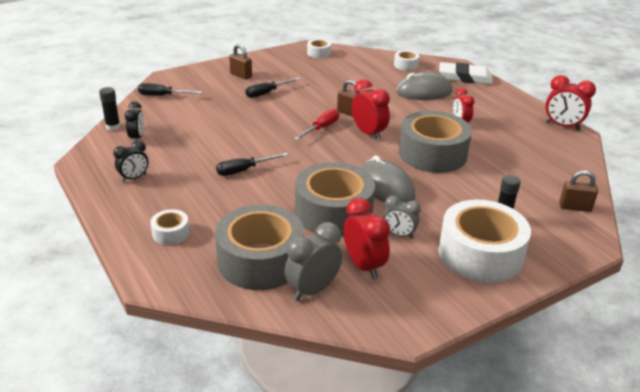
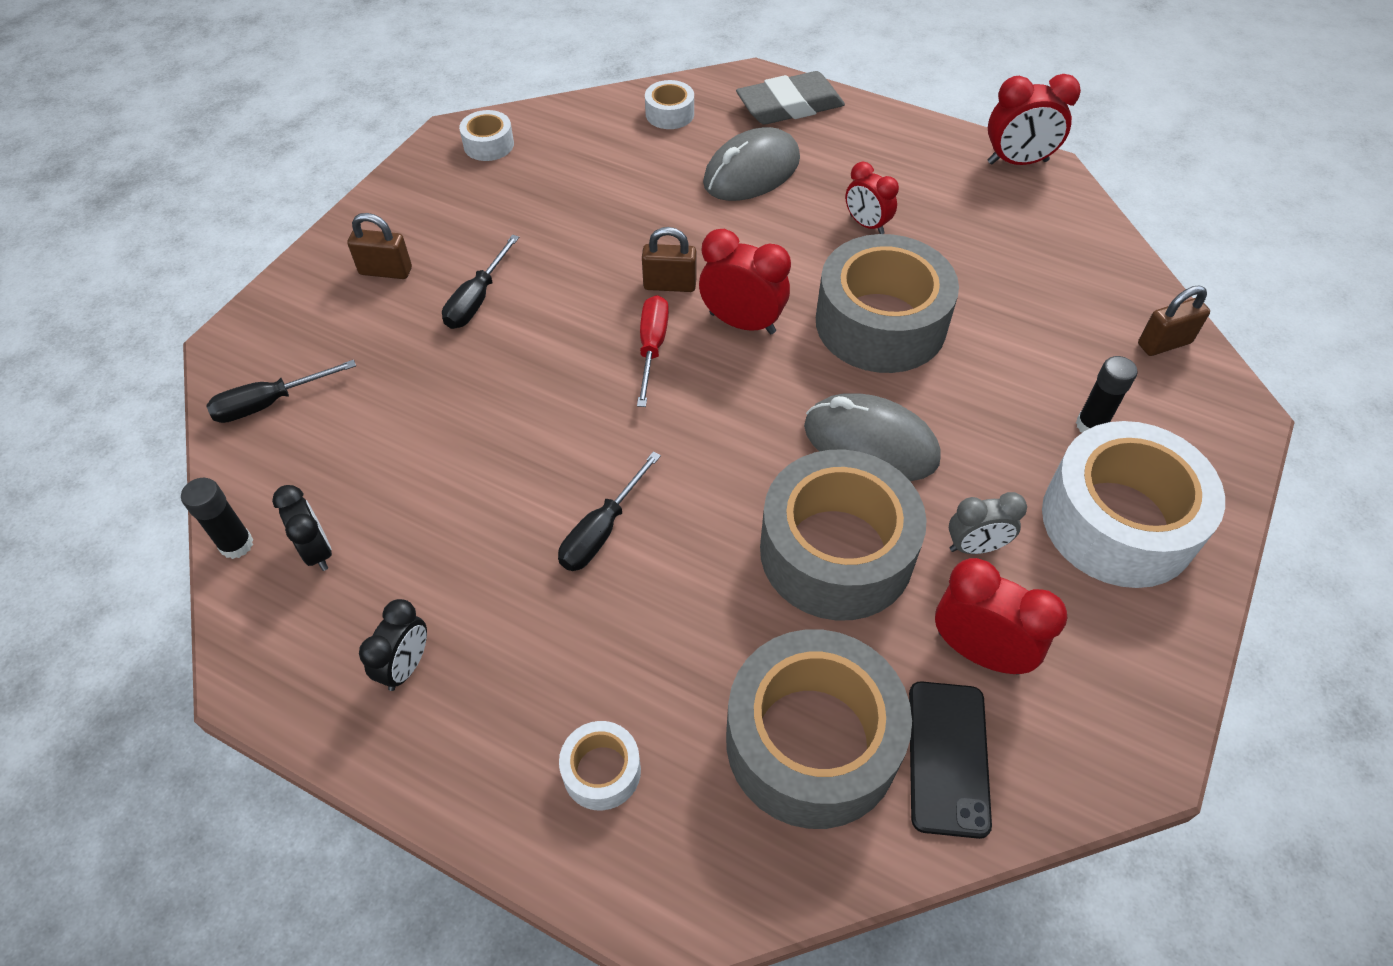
camera: 30 degrees left, 20 degrees up
grey clock [284,222,342,301] -> black phone [909,681,992,839]
white eraser [439,62,492,84] -> grey eraser [736,71,845,125]

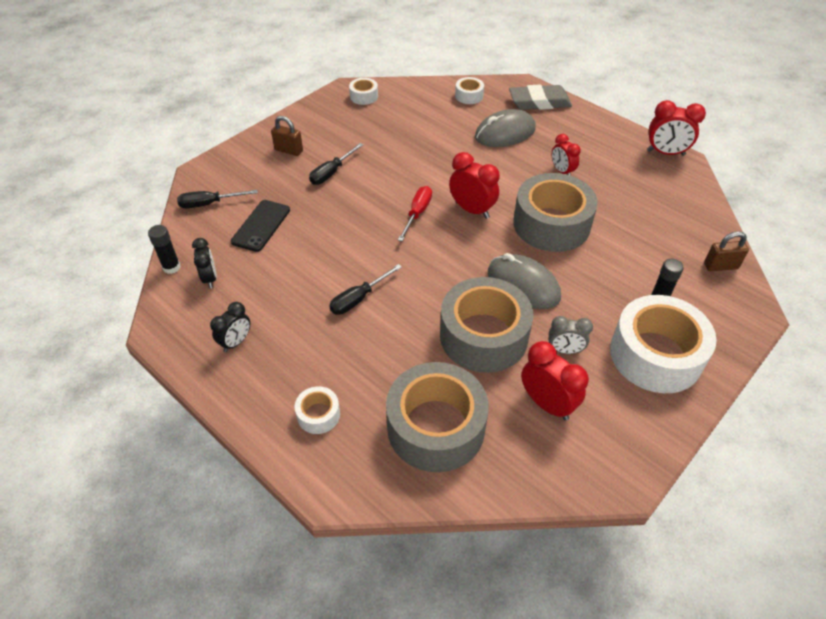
camera: 15 degrees right, 5 degrees down
brown padlock [642,227,696,292] -> none
black phone [909,681,992,839] -> black phone moved to [231,200,290,252]

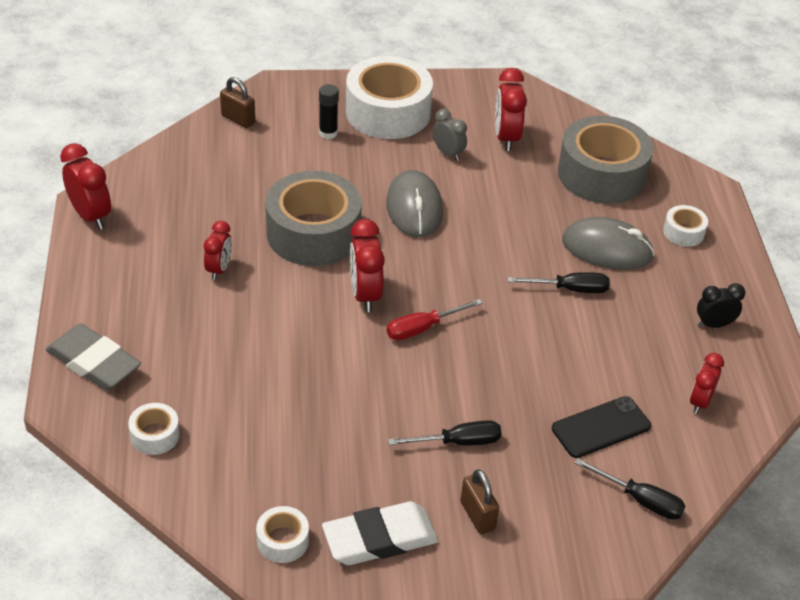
camera: 140 degrees left, 5 degrees down
black glue stick [148,225,181,274] -> none
black clock [192,238,217,288] -> red clock [690,353,724,414]
grey tape [440,277,534,373] -> none
grey mouse [475,109,536,147] -> grey mouse moved to [562,217,655,270]
none -> white eraser [322,501,438,565]

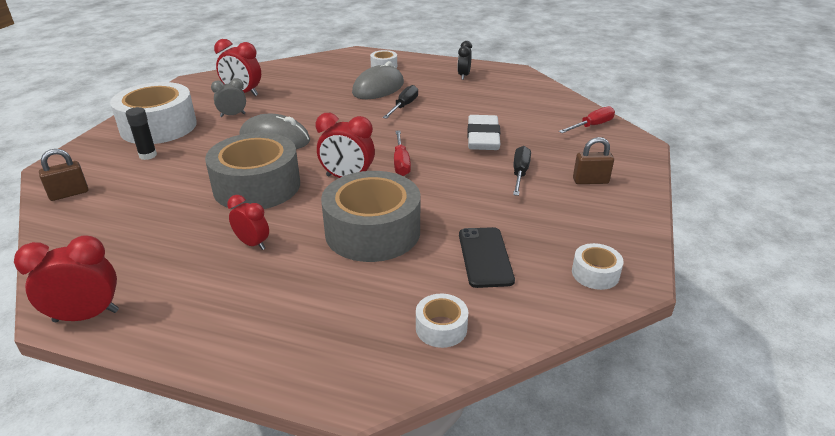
camera: 65 degrees left, 10 degrees down
grey eraser [46,323,141,390] -> none
white eraser [322,501,438,565] -> white eraser moved to [467,115,501,150]
black phone [552,396,651,458] -> black phone moved to [459,227,515,288]
grey tape [558,116,653,204] -> grey tape moved to [321,171,420,262]
black screwdriver [575,459,685,520] -> red screwdriver [559,106,615,133]
red clock [690,353,724,414] -> none

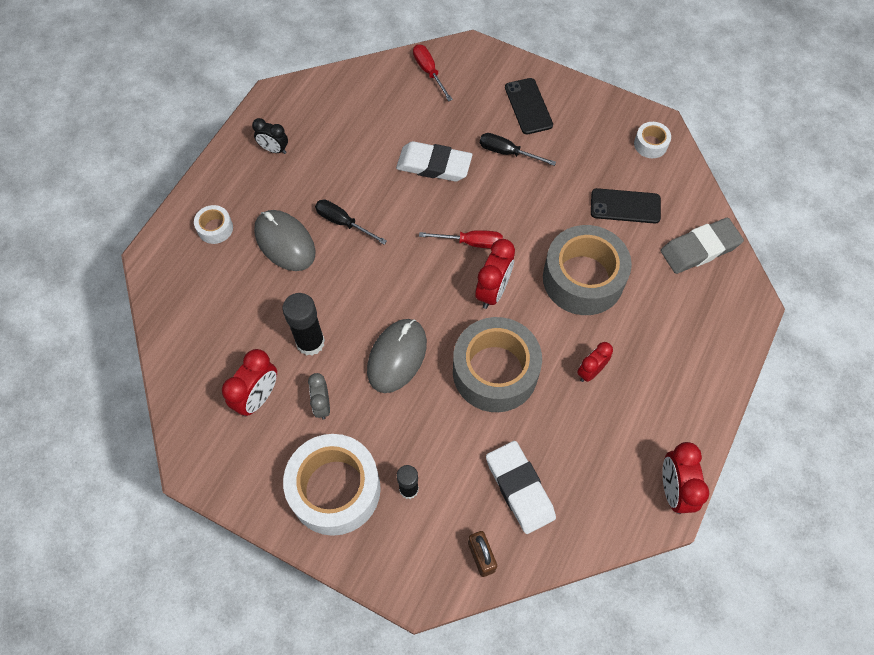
camera: 80 degrees left, 30 degrees up
white tape [416,294,468,348] -> grey eraser [661,218,744,274]
brown padlock [573,137,614,184] -> black phone [505,78,553,134]
none -> black glue stick [283,293,325,356]
none -> white eraser [486,441,556,534]

